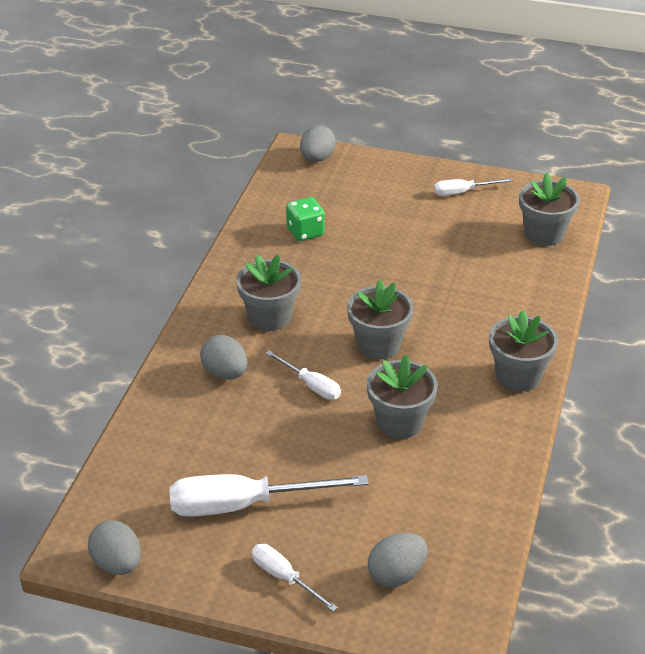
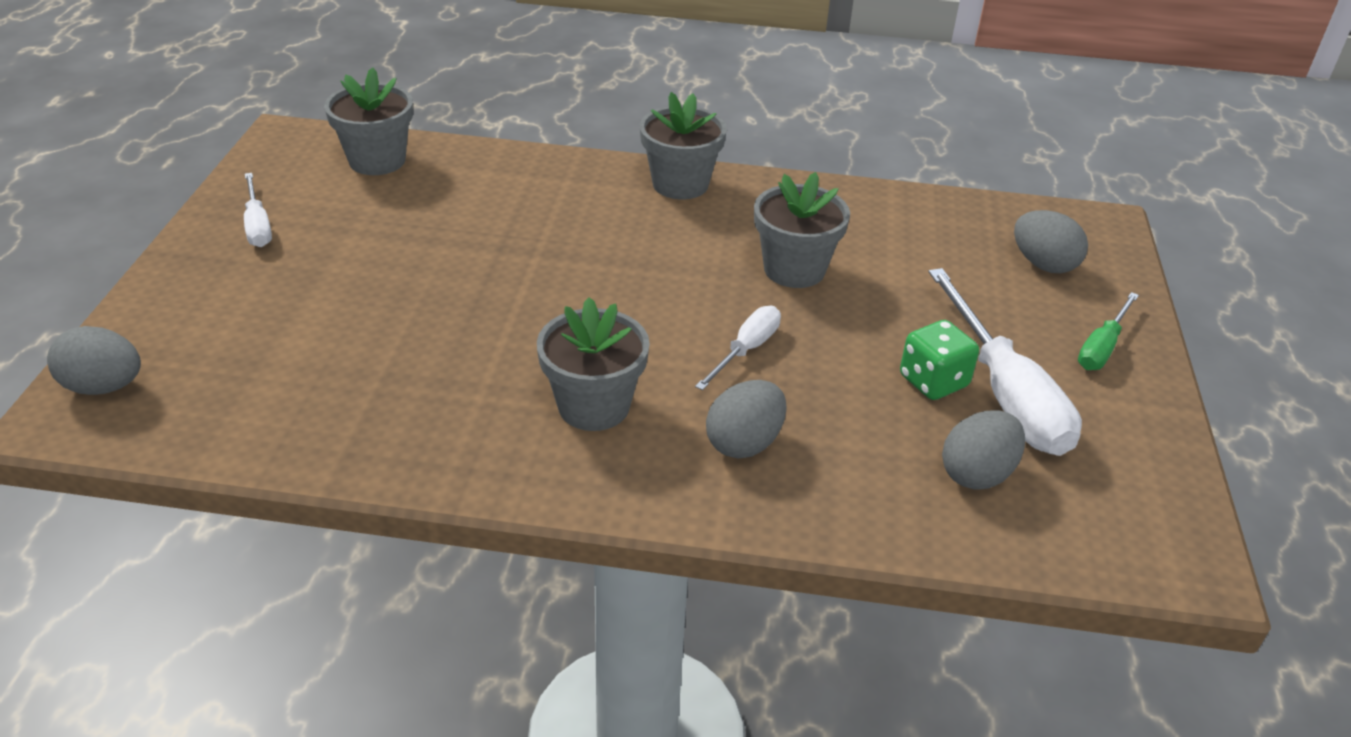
camera: 100 degrees left, 0 degrees up
grey egg [88,520,141,575] -> grey egg moved to [942,410,1025,490]
white screwdriver [252,544,338,612] -> green screwdriver [1078,292,1139,370]
green dice [286,197,325,241] -> green dice moved to [900,320,979,400]
grey flower pot [347,279,414,359] -> none

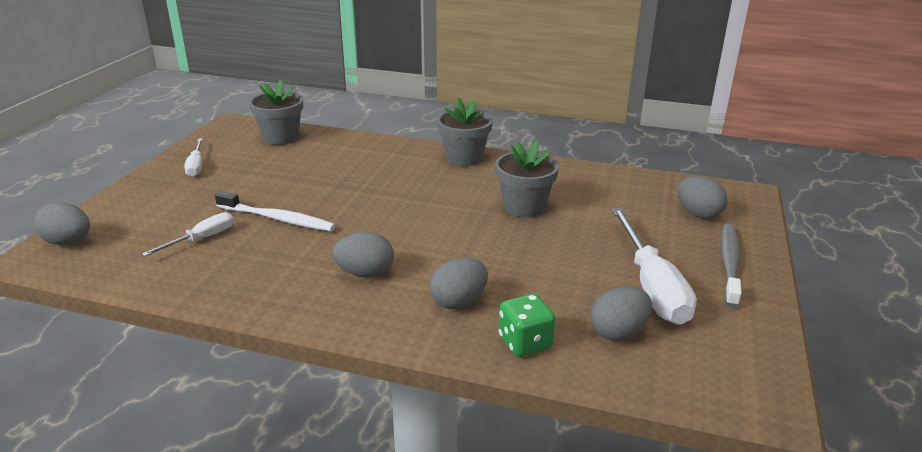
camera: 10 degrees right, 10 degrees down
grey flower pot [537,297,650,431] -> grey egg [332,232,394,278]
white screwdriver [695,306,781,390] -> white screwdriver moved to [142,212,234,256]
green dice [900,320,979,400] -> green dice moved to [499,294,556,357]
green screwdriver [1078,292,1139,370] -> grey toothbrush [721,223,742,308]
none -> white toothbrush [215,191,335,231]

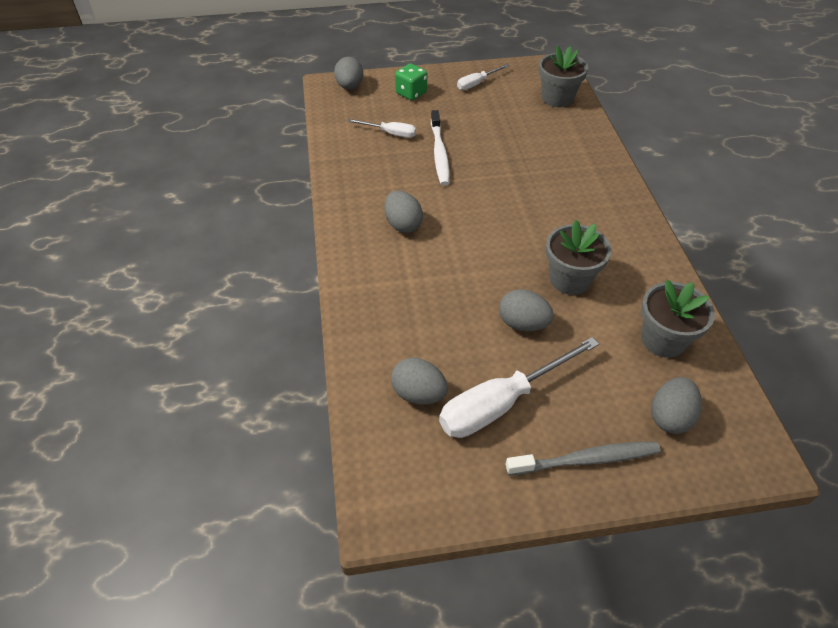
camera: 65 degrees right, 20 degrees up
grey egg [430,257,488,309] -> grey egg moved to [499,289,554,331]
grey flower pot [437,98,493,166] -> grey flower pot moved to [641,280,715,358]
green dice [499,294,556,357] -> green dice moved to [395,63,427,100]

